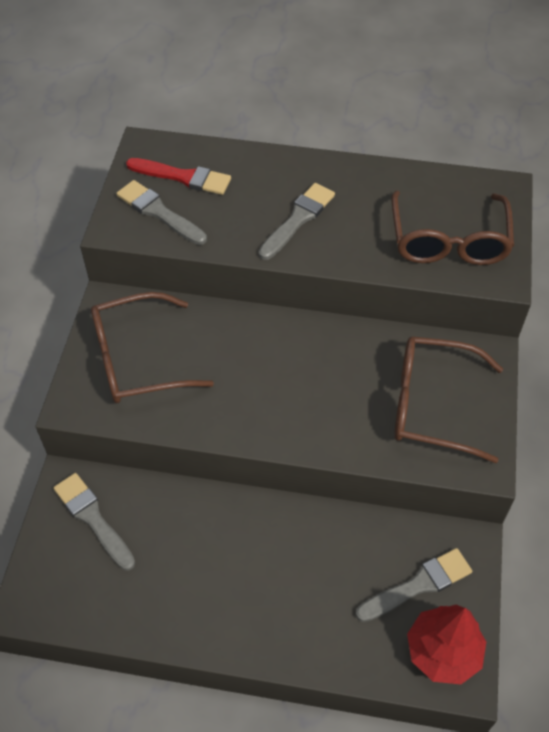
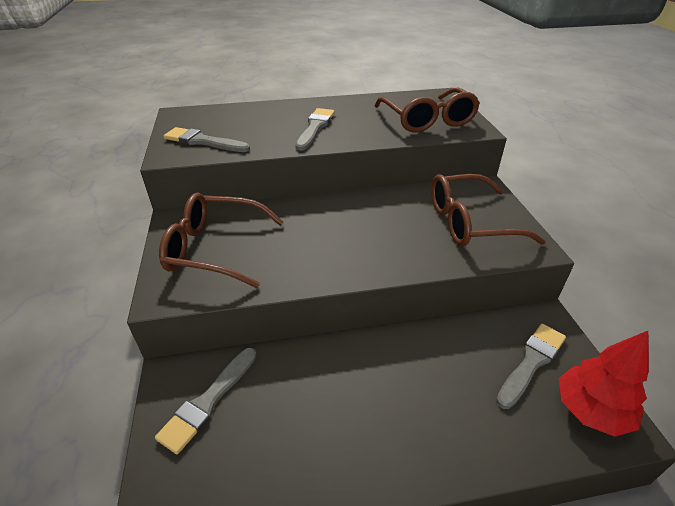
camera: 20 degrees left, 15 degrees down
grey brush [53,473,135,570] -> grey brush turned 90 degrees counterclockwise [155,347,257,454]
brown glasses [91,292,214,403] -> brown glasses turned 45 degrees clockwise [159,192,284,288]
red brush [126,158,231,195] -> none

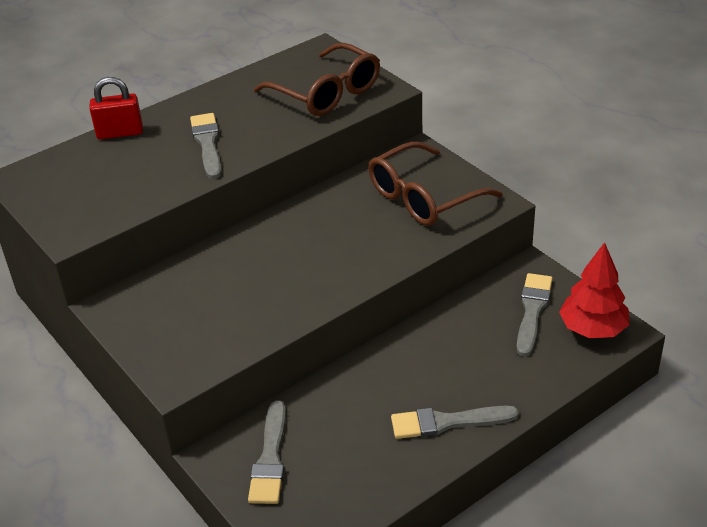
camera: 25 degrees left, 0 degrees up
brown glasses [159,192,284,288] -> none
grey brush [164,127,250,152] -> grey brush moved to [391,406,519,439]
none -> red padlock [89,77,143,139]

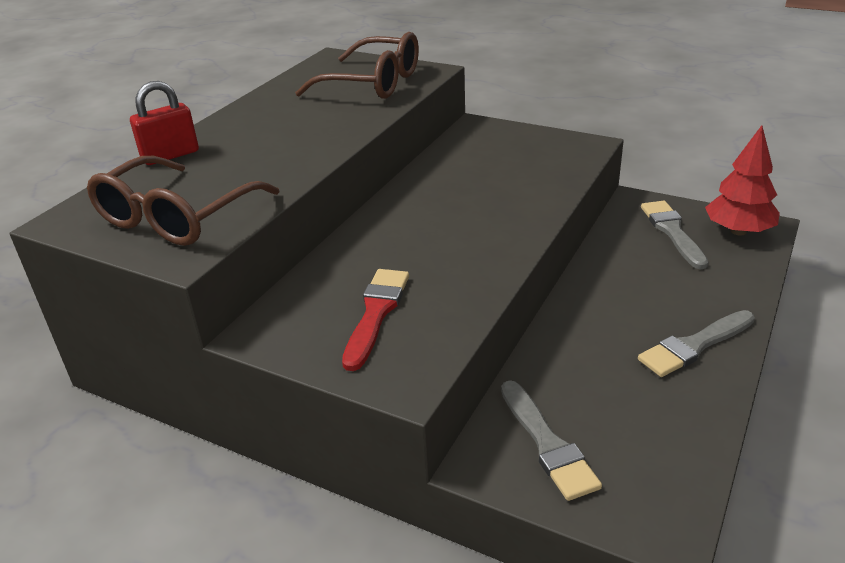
camera: 25 degrees left, 5 degrees down
grey brush [190,113,222,179] -> none
brown glasses [368,142,503,226] -> brown glasses moved to [87,156,279,246]
none -> red brush [342,269,409,371]

